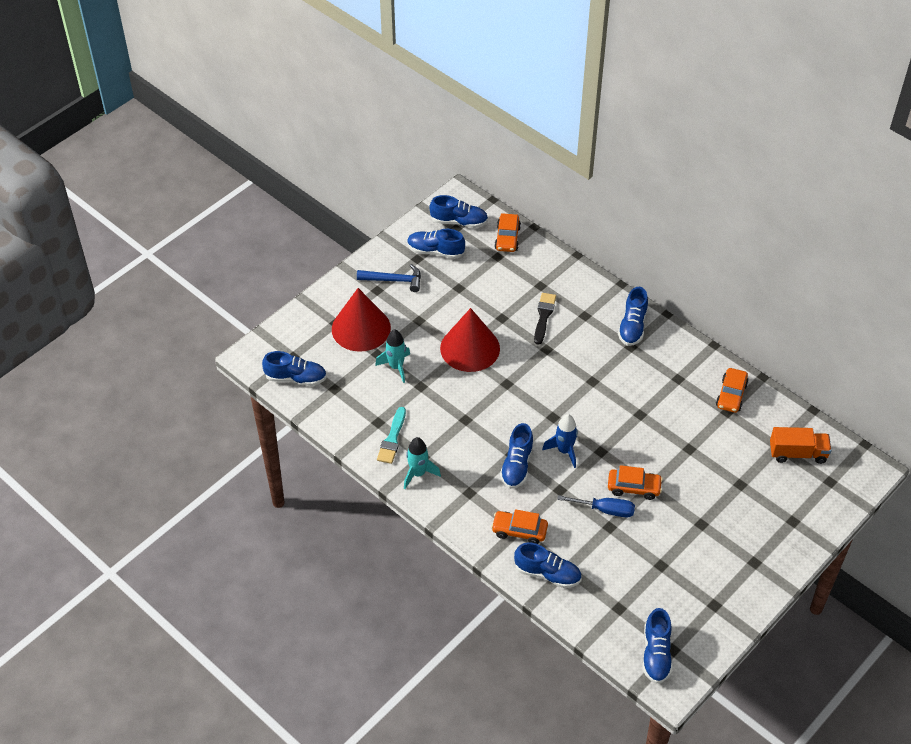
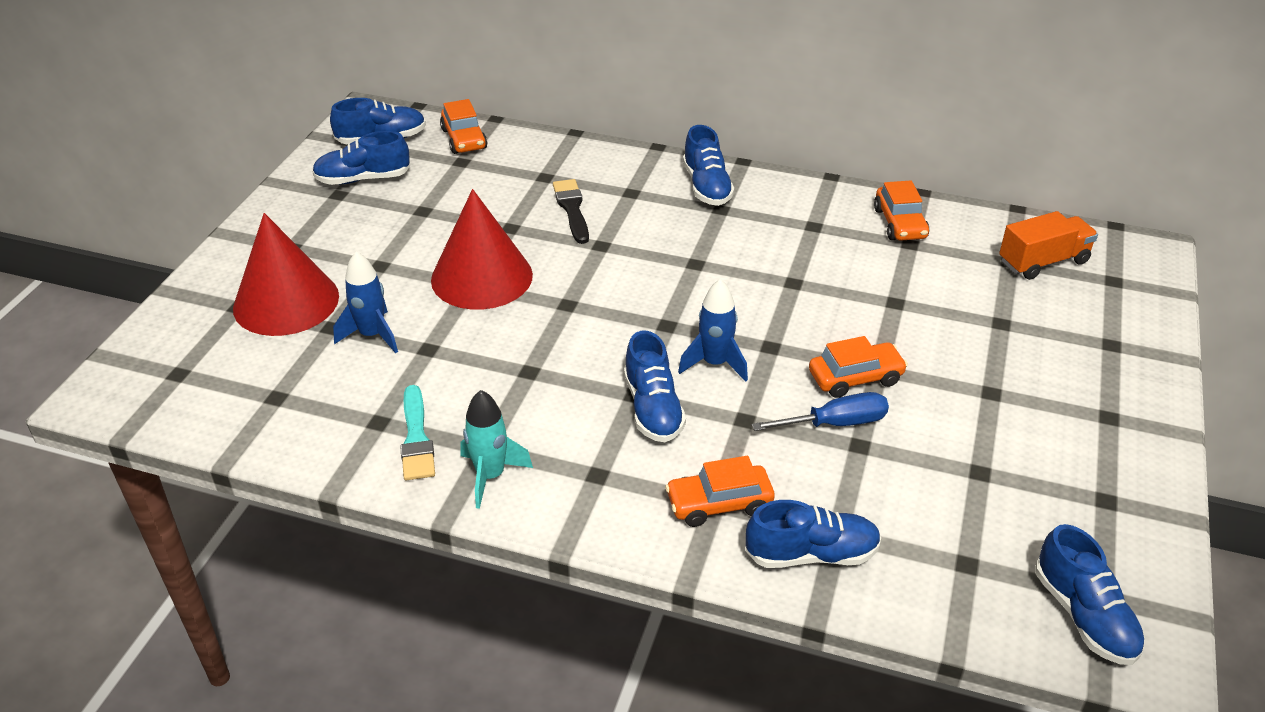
camera: 25 degrees left, 10 degrees down
blue shoe [262,351,327,386] -> none
blue hammer [357,264,421,292] -> none
turquoise rocket [375,329,410,383] -> blue rocket [333,251,398,353]

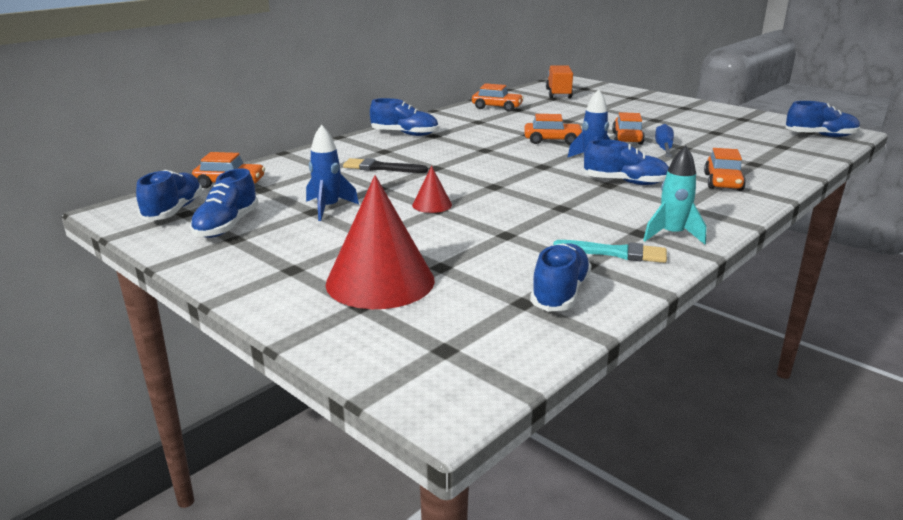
camera: 65 degrees left, 15 degrees down
blue rocket [333,251,398,353] -> blue rocket moved to [306,125,359,221]
red cone [431,189,533,310] -> red cone [412,166,452,213], size x0.46
blue shoe [745,500,882,568] -> blue shoe moved to [530,243,592,312]
none -> orange car [524,114,582,145]

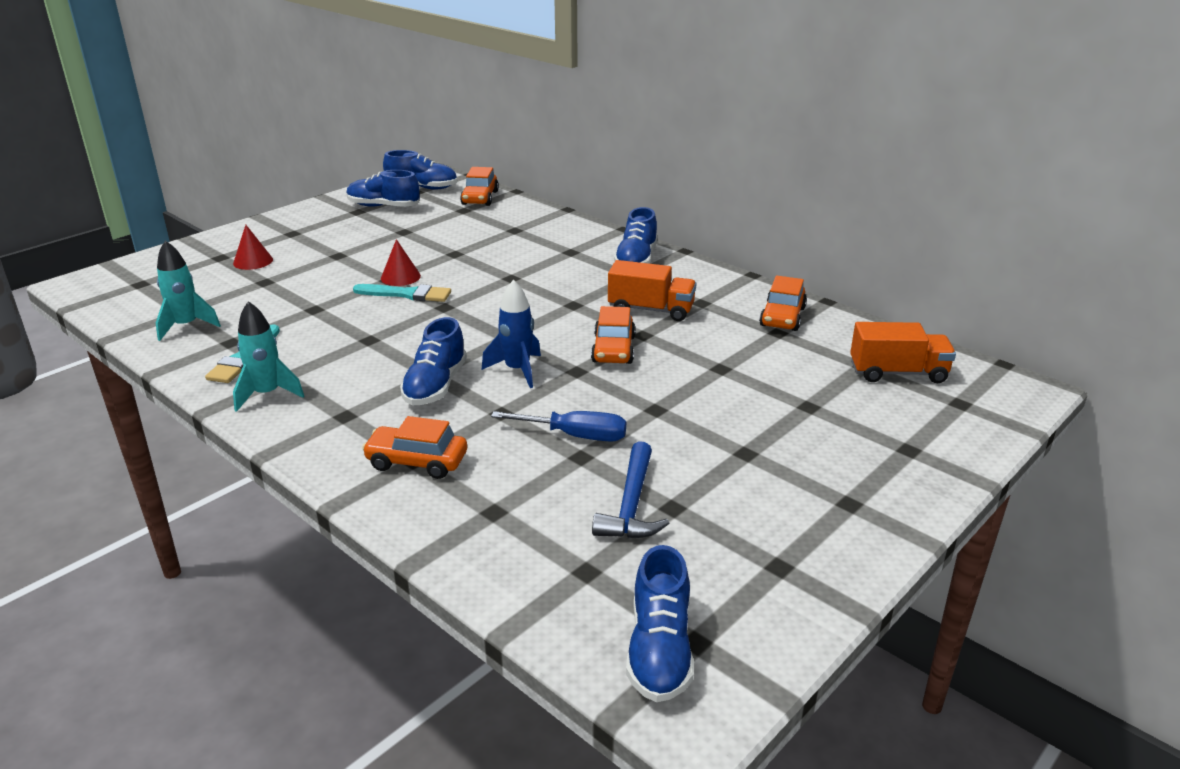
camera: 90 degrees right, 5 degrees up
blue rocket [306,125,359,221] -> none
red cone [326,175,435,309] -> red cone [233,225,273,270], size x0.46
black brush [343,158,428,173] -> none
blue shoe [530,243,592,312] -> turquoise rocket [156,240,221,341]
orange car [612,112,645,145] -> none
none -> turquoise brush [353,284,451,302]
none -> blue hammer [592,441,669,539]
none -> orange truck [608,260,696,321]

